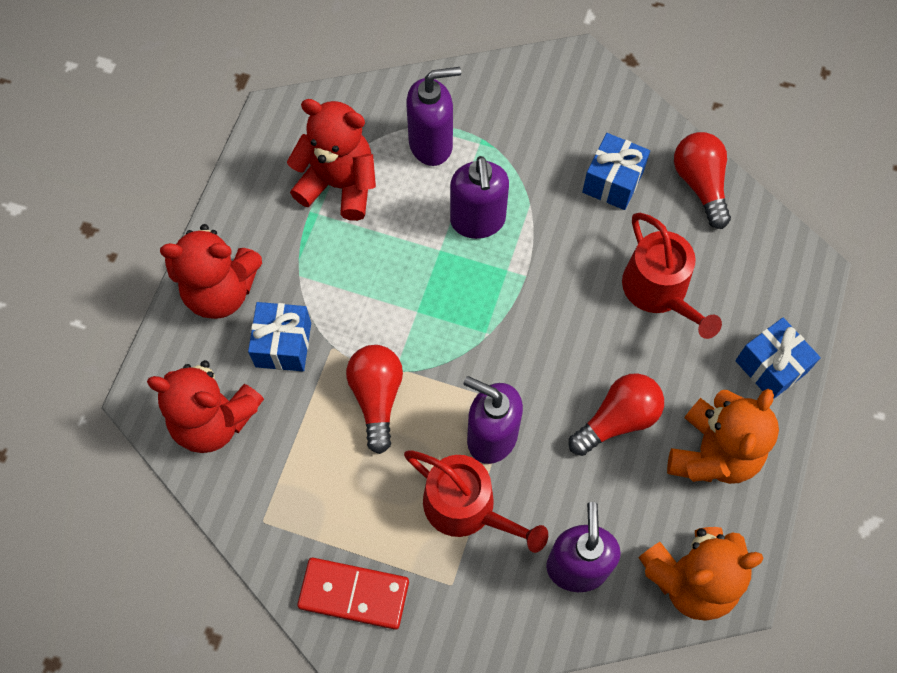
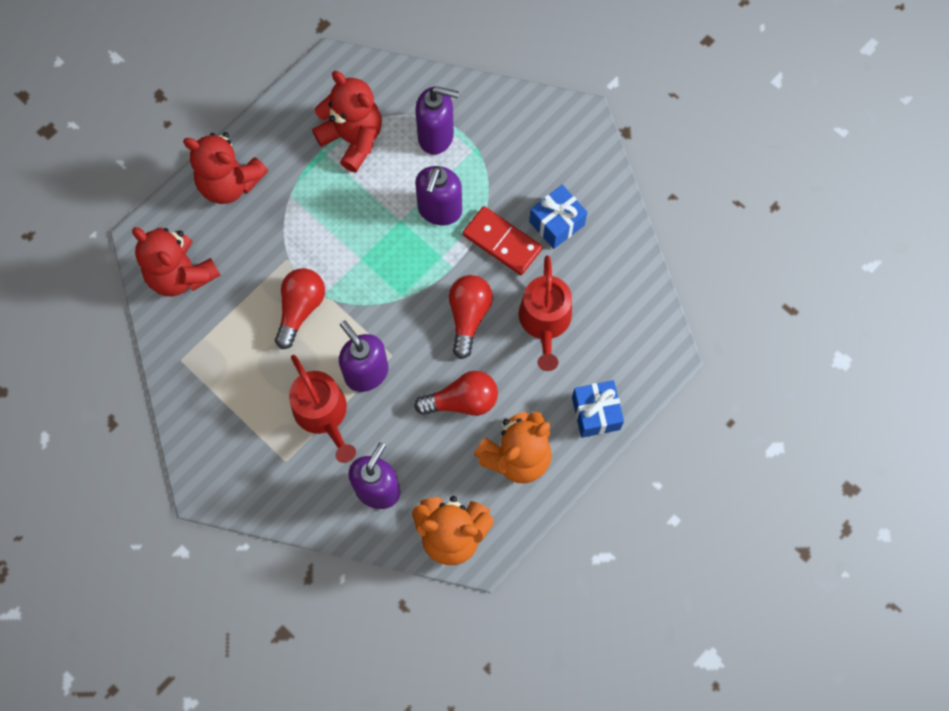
camera: 25 degrees right, 5 degrees up
blue gift [248,302,311,371] -> none
red domino [297,558,409,630] -> red domino moved to [462,206,542,275]
red light bulb [674,132,731,229] -> red light bulb moved to [449,275,493,359]

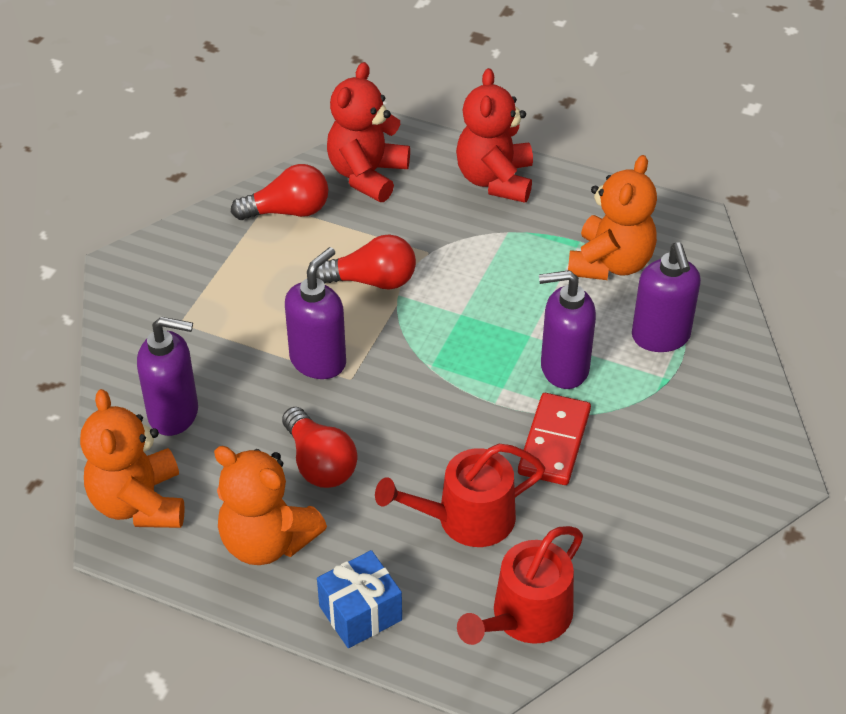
camera: 70 degrees right, 25 degrees down
red watering can [289,355,356,463] -> red watering can moved to [457,526,583,645]
red teddy bear [312,71,382,173] -> orange teddy bear [568,155,657,280]
red light bulb [449,275,493,359] -> red light bulb moved to [231,164,328,220]
blue gift [529,185,587,249] -> none

